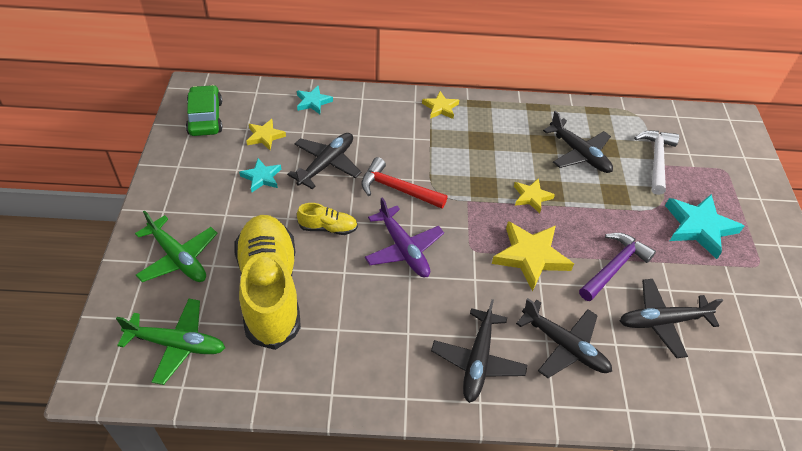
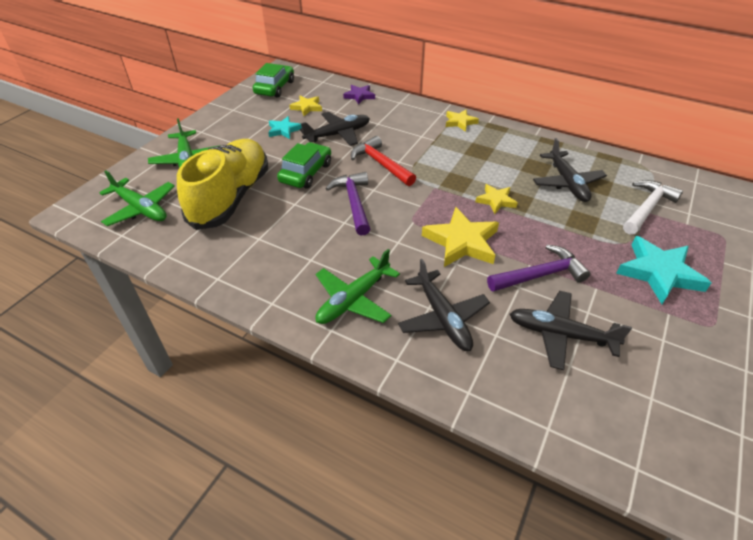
camera: 30 degrees right, 5 degrees down
turquoise star [297,85,333,114] -> purple star [343,85,375,104]
yellow shoe [297,203,358,235] -> green car [277,142,331,189]
purple plane [365,197,444,277] -> purple hammer [325,172,370,236]
black plane [431,299,527,403] -> green plane [316,249,400,324]

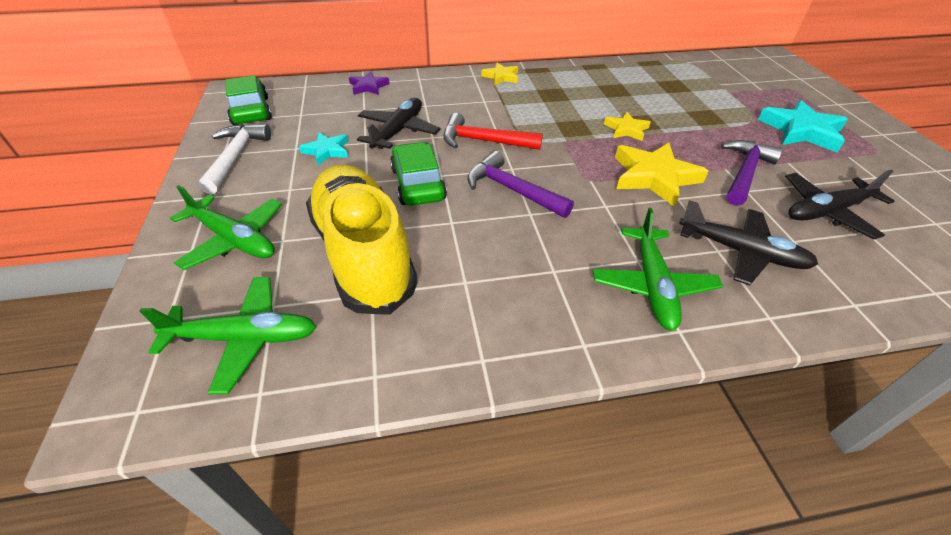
camera: 40 degrees left, 0 degrees up
yellow star [289,96,322,116] -> none
black plane [533,138,607,202] -> none
white hammer [623,180,683,235] -> white hammer moved to [198,124,271,194]

